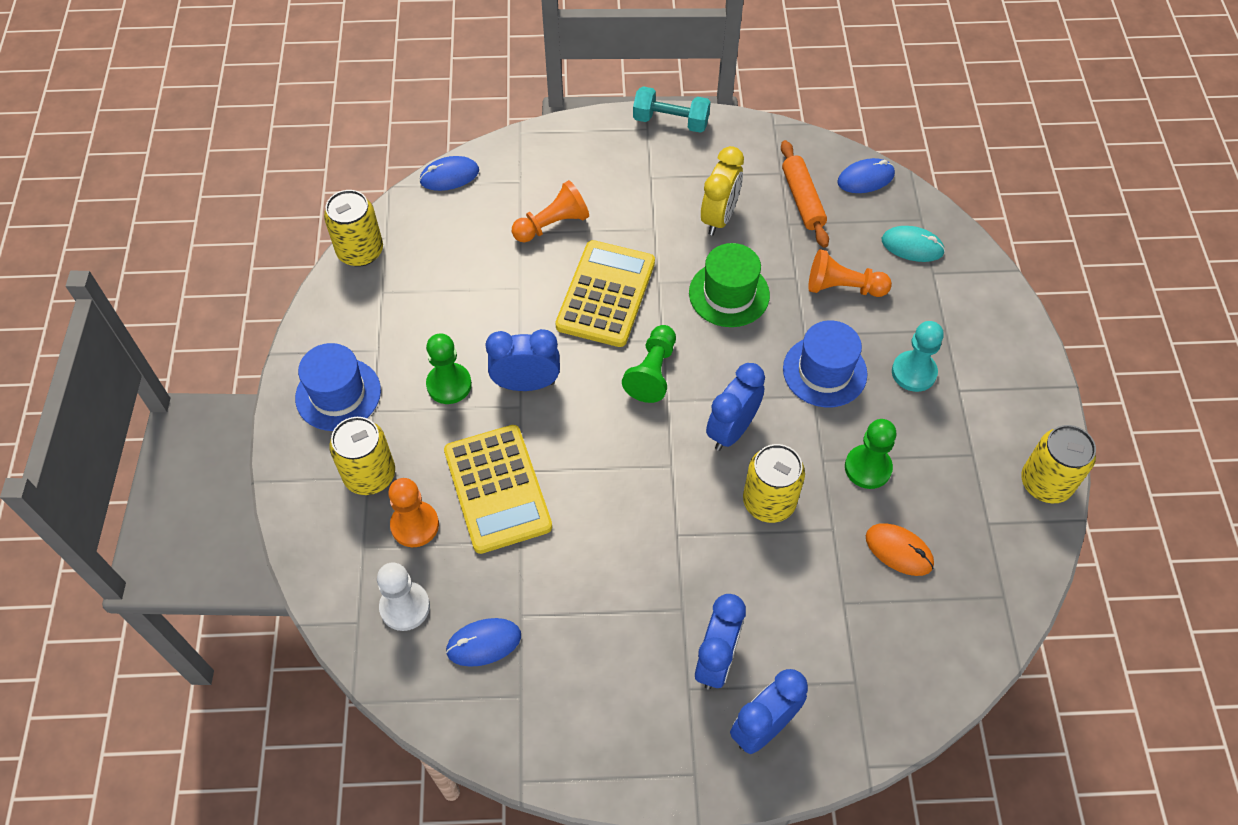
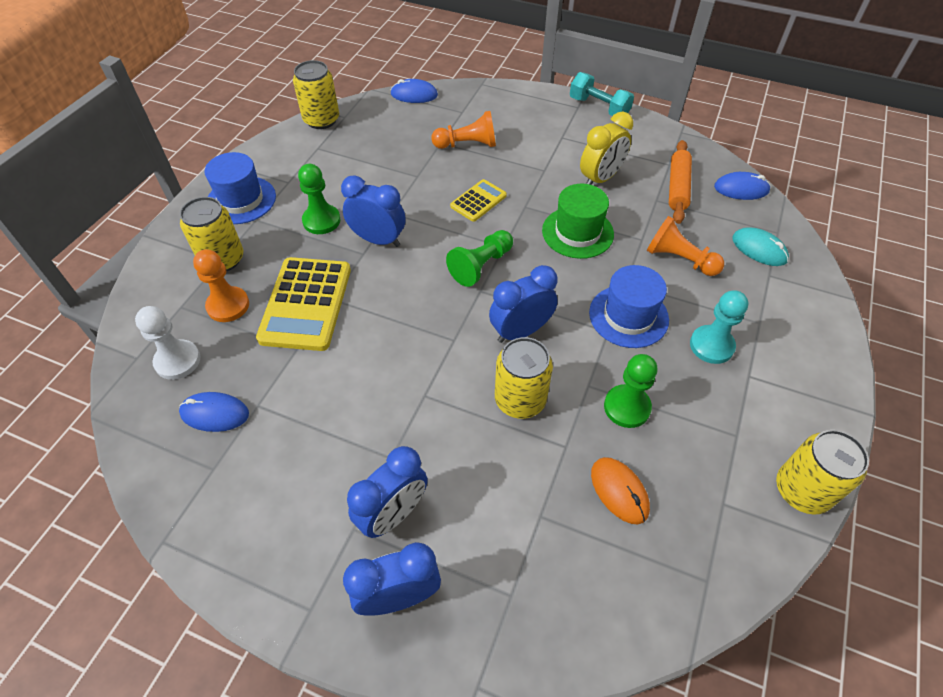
camera: 25 degrees right, 5 degrees down
yellow calculator [555,240,655,347] -> yellow calculator [450,179,507,222], size x0.53

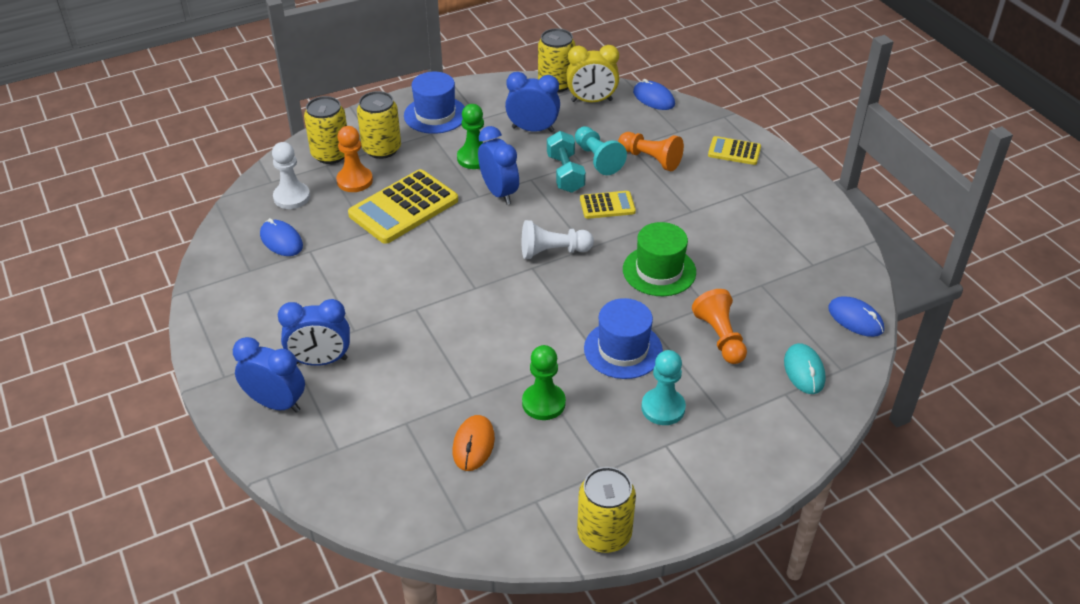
camera: 40 degrees right, 10 degrees down
green pawn [446,230,513,287] -> white pawn [522,220,594,259]
blue clock [489,265,558,343] -> blue clock moved to [505,72,560,132]
yellow can [495,337,553,419] -> yellow can moved to [304,96,347,164]
turquoise dumbbell [570,72,634,116] -> turquoise dumbbell moved to [547,131,586,193]
yellow clock [580,112,633,185] -> yellow clock moved to [566,45,619,102]
orange rolling pin [669,140,692,224] -> none
none -> turquoise pawn [575,126,627,175]
none -> yellow calculator [708,136,761,165]

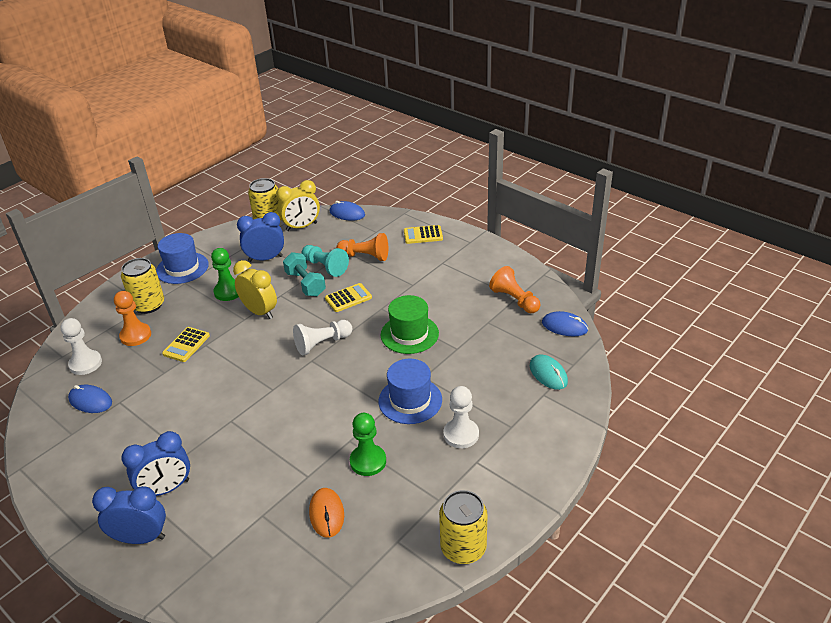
camera: 20 degrees left, 5 degrees down
yellow can [304,96,347,164] -> none
yellow calculator [348,169,458,244] -> yellow calculator [162,327,210,362], size x0.53
blue clock [478,126,519,205] -> yellow clock [233,260,277,319]
turquoise pawn [641,350,686,425] -> white pawn [444,386,479,448]
orange pawn [692,289,747,364] -> orange pawn moved to [489,266,540,313]

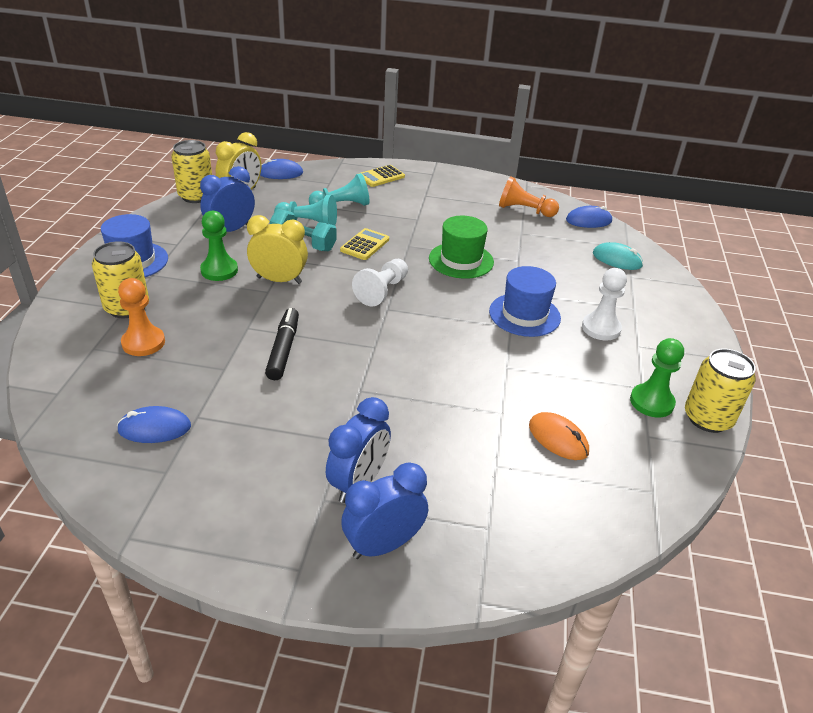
camera: 35 degrees left, 0 degrees up
white pawn [61,318,102,375] -> none
yellow calculator [162,327,210,362] -> none
orange pawn [336,233,388,261] -> turquoise pawn [309,173,369,206]
green pawn [350,413,386,476] -> green pawn moved to [630,338,684,417]
none -> black marker [265,308,299,380]

